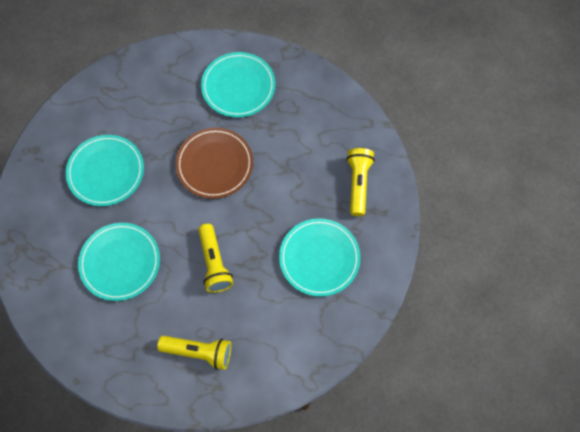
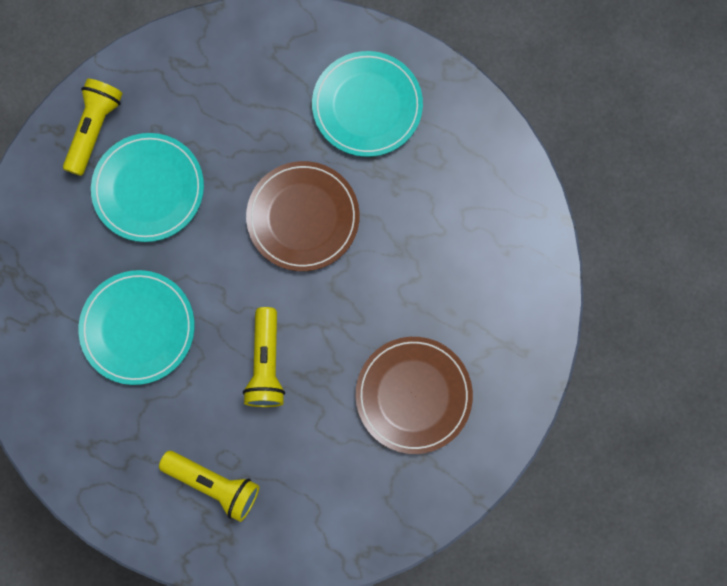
camera: 15 degrees right, 10 degrees up
turquoise plate [279,218,361,297] -> brown plate [356,337,473,454]
yellow flashlight [346,148,375,216] -> yellow flashlight moved to [63,79,123,176]

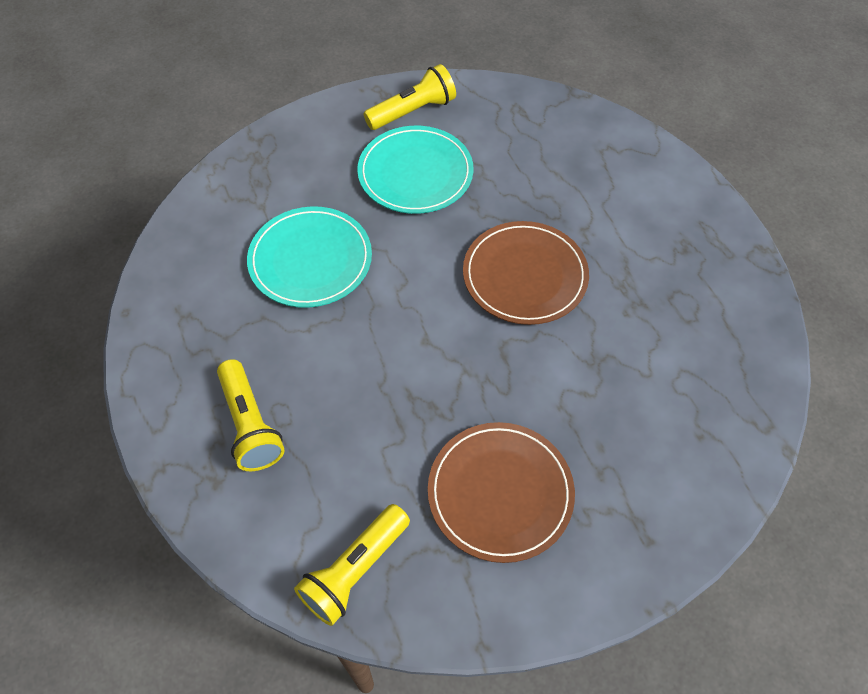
camera: 40 degrees right, 20 degrees down
yellow flashlight [243,307,285,407] -> yellow flashlight moved to [294,504,410,626]
turquoise plate [312,51,423,157] -> none

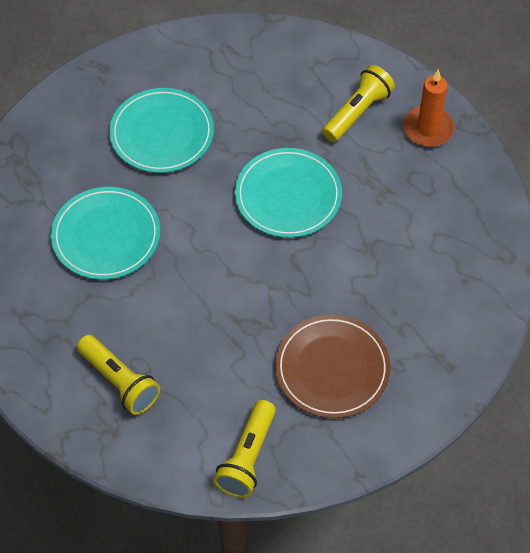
camera: 20 degrees left, 0 degrees up
yellow flashlight [363,64,456,130] -> yellow flashlight moved to [322,65,395,142]
brown plate [463,221,589,325] -> turquoise plate [235,148,342,238]
none -> orange candle [403,69,455,147]

